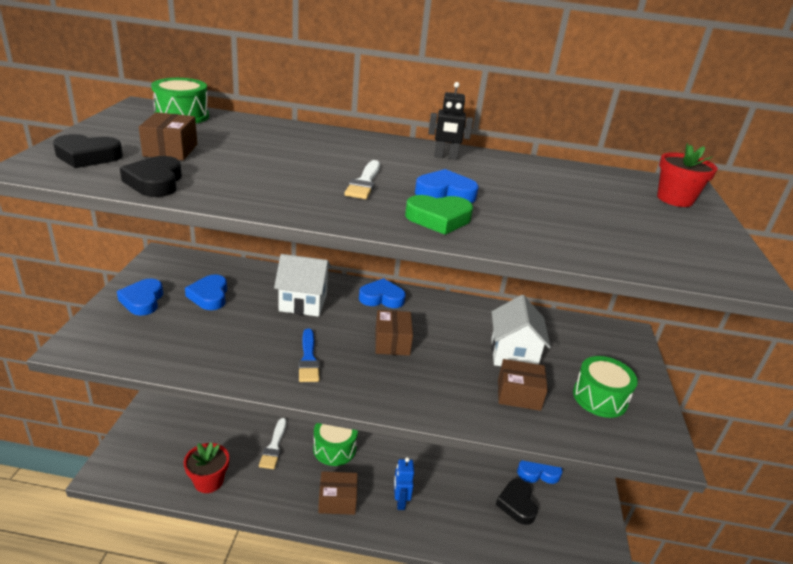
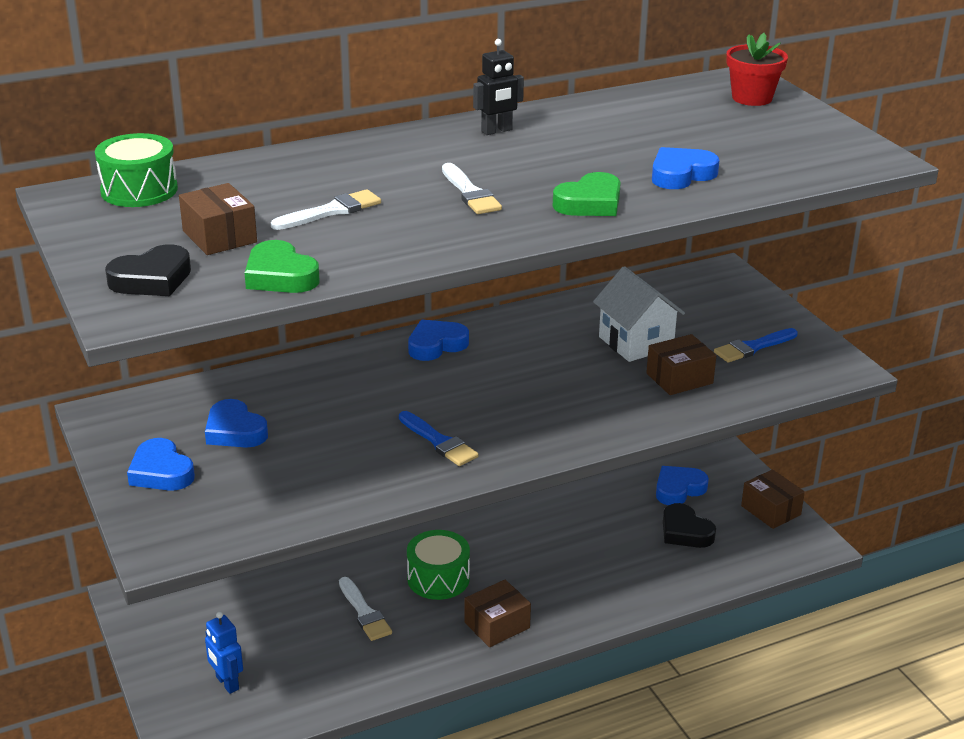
camera: 30 degrees left, 0 degrees up
black heart [120,156,182,197] -> green heart [245,240,319,293]
red flower pot [184,442,229,493] -> none
white house [274,254,332,317] -> none
brown box [375,310,413,356] -> brown box moved to [741,469,805,529]
blue robot [394,457,414,510] -> blue robot moved to [205,611,243,694]
blue heart [415,169,479,203] -> blue heart moved to [652,147,720,189]
green drum [573,356,638,418] -> blue brush [714,328,798,362]
none -> white brush [271,189,381,230]

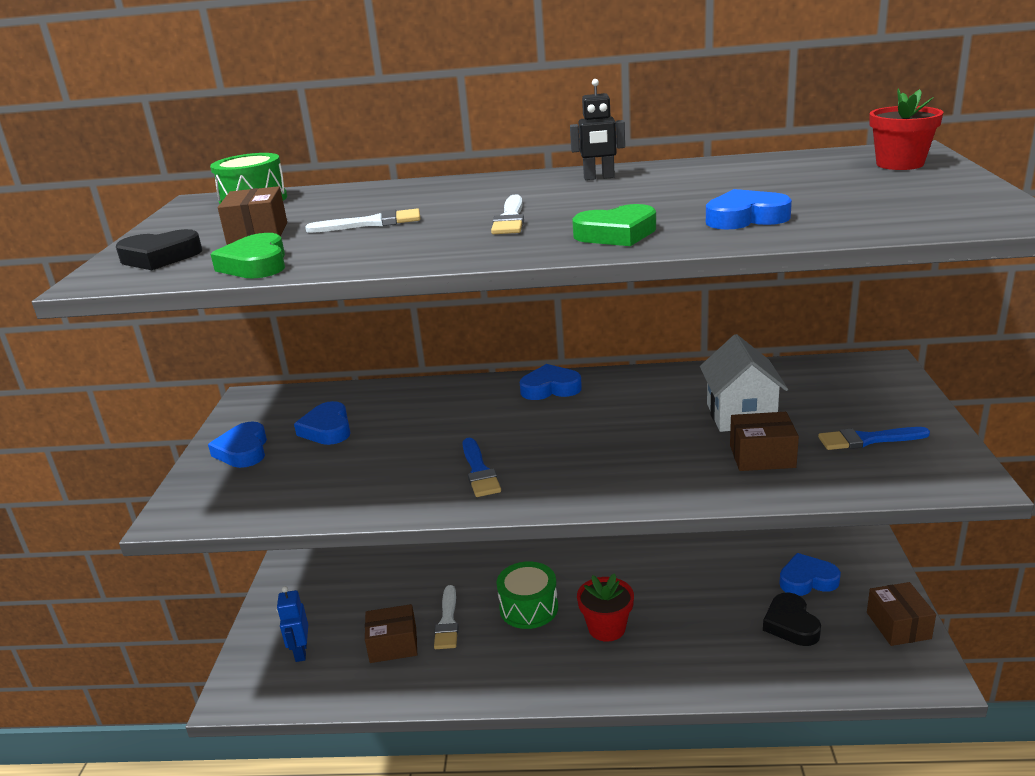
camera: 30 degrees right, 5 degrees down
brown box [464,580,531,647] -> brown box moved to [365,604,417,663]
none -> red flower pot [577,573,634,642]

